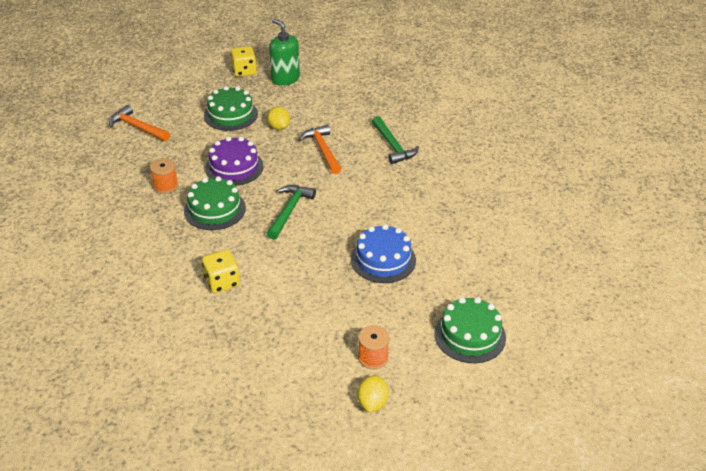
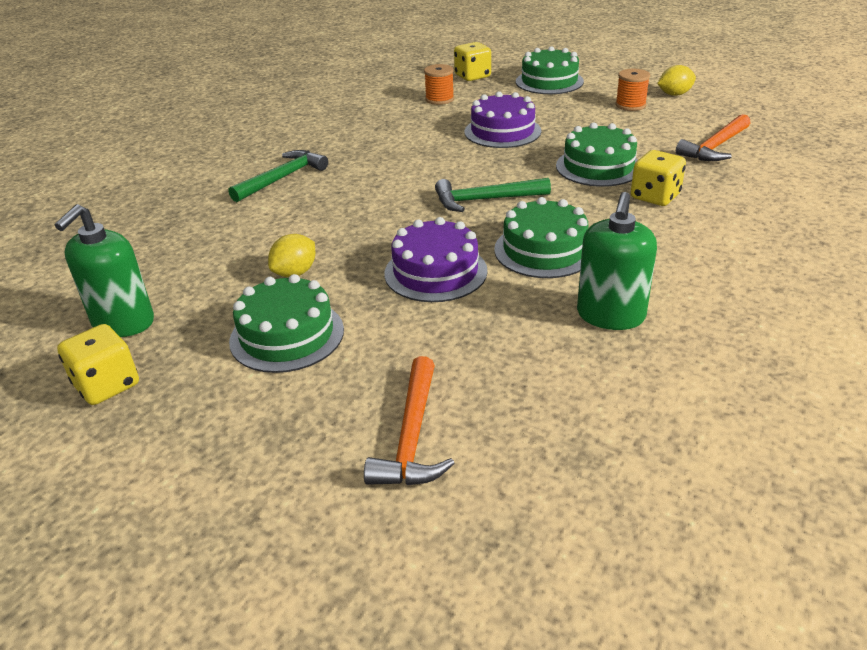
camera: 115 degrees left, 5 degrees down
orange spool [150,158,178,194] -> orange spool moved to [424,64,454,105]
orange hammer [299,125,341,174] -> orange hammer moved to [676,114,750,161]
blue cake [351,224,416,283] -> purple cake [465,91,541,148]
none -> yellow dice [454,42,491,81]
none -> green cake [556,122,638,187]
none -> green soap dispenser [577,192,657,330]

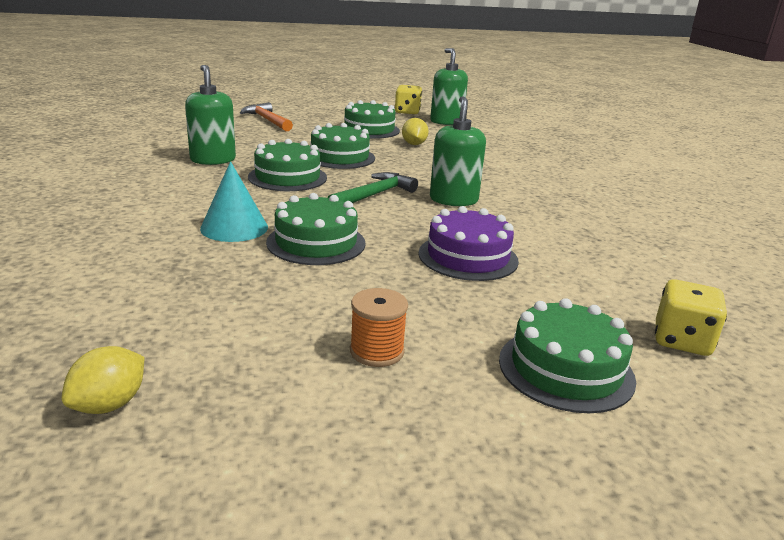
camera: 135 degrees right, 10 degrees down
green hammer [229,150,328,202] -> none
purple cake [384,217,488,302] -> green cake [310,123,375,169]
orange spool [424,64,454,105] -> none
yellow dice [631,150,686,206] -> turquoise cone [200,161,268,242]
yellow lemon [657,65,696,96] -> yellow lemon moved to [62,346,144,414]
orange hammer [676,114,750,161] -> none
none -> green soap dispenser [430,96,486,206]

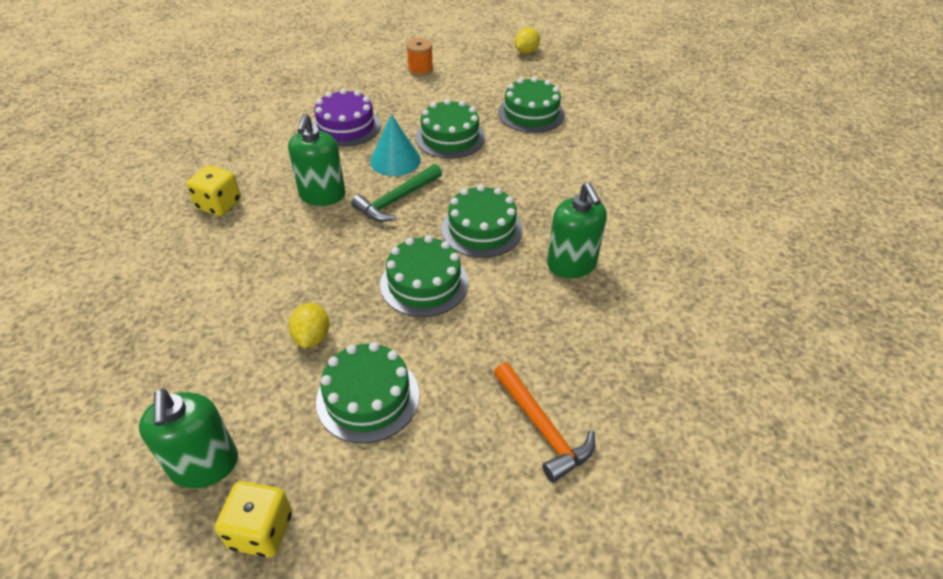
camera: 175 degrees left, 20 degrees up
turquoise cone [200,161,268,242] -> turquoise cone moved to [370,114,421,176]
green cake [499,298,636,413] -> green cake moved to [498,77,565,133]
yellow dice [655,279,727,356] -> yellow dice moved to [186,165,241,216]

